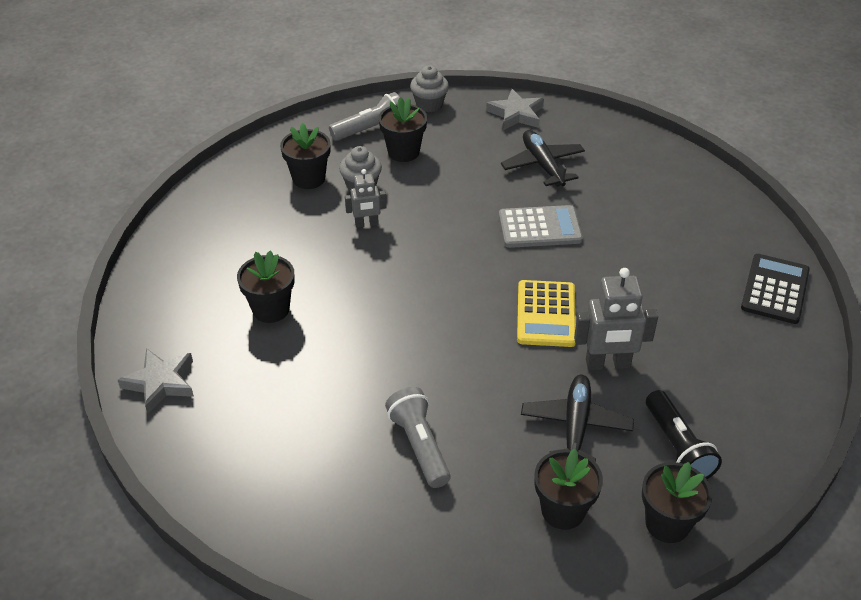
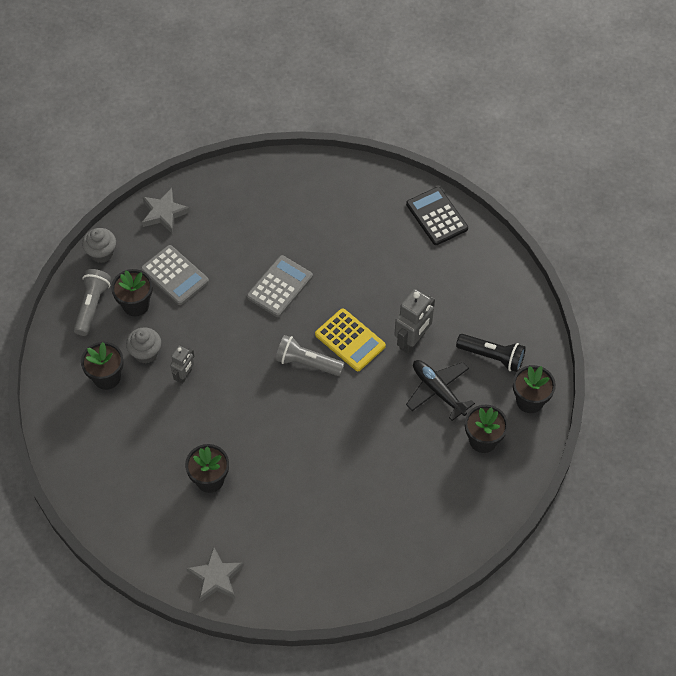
camera: 50 degrees left, 15 degrees up
grey flashlight [385,387,451,488] -> grey flashlight moved to [275,335,345,376]
black plane [501,130,585,187] -> none
none -> grey calculator [141,245,209,305]

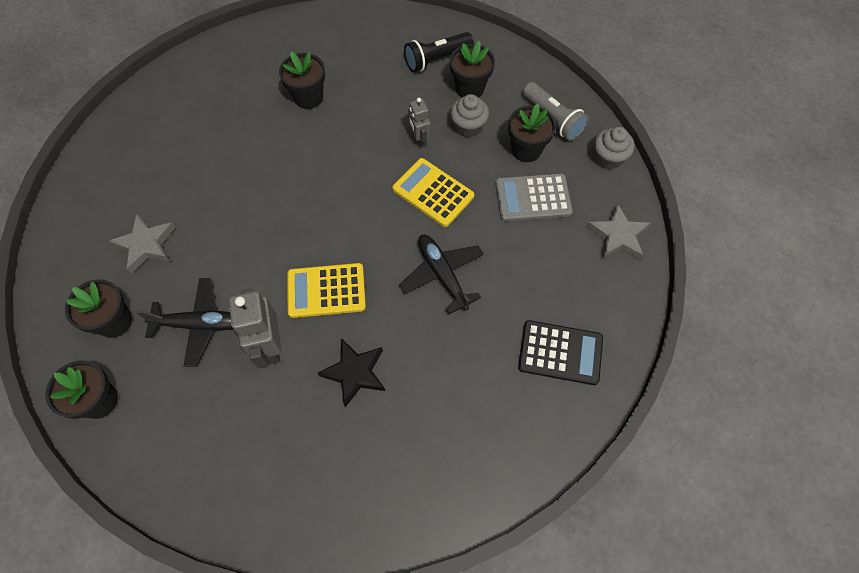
camera: 130 degrees right, 5 degrees up
grey star [186,546,244,602] -> grey star moved to [109,214,175,273]
grey calculator [247,255,313,317] -> black plane [399,235,484,314]
grey flashlight [275,335,345,376] -> none
black calculator [406,187,468,245] -> black calculator moved to [518,320,603,385]
black flashlight [456,334,526,372] -> black flashlight moved to [404,32,474,72]
none -> black star [318,338,385,407]
none -> yellow calculator [392,158,474,227]

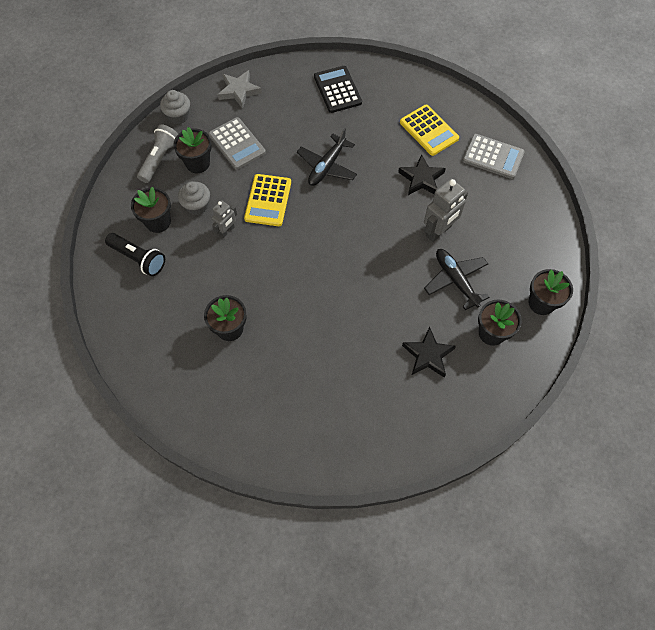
camera: 120 degrees left, 0 degrees up
grey star [109,214,175,273] -> black star [402,327,456,378]
yellow calculator [287,263,366,318] -> yellow calculator moved to [400,104,459,156]
none -> grey calculator [463,134,525,179]

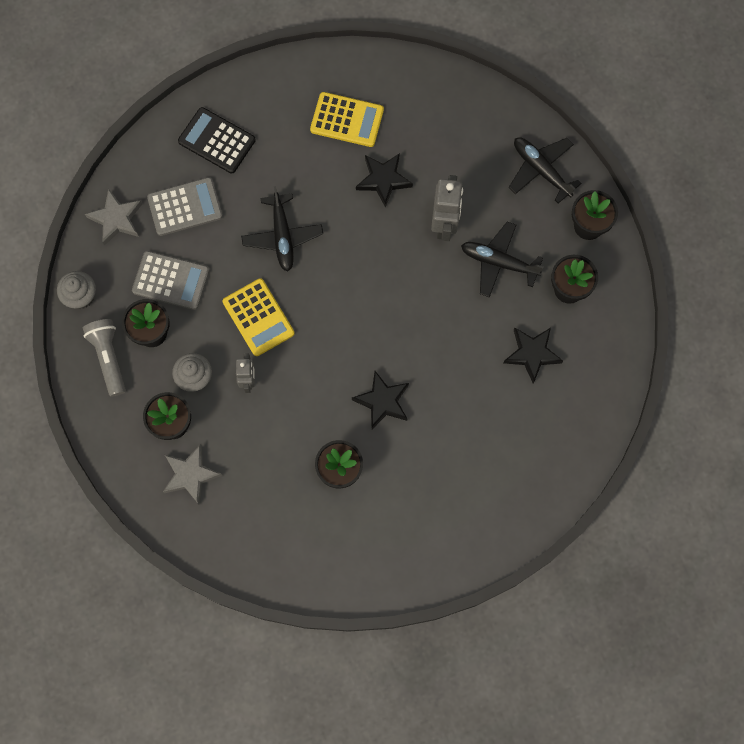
camera: 40 degrees left, 10 degrees up
black flashlight [105,233,165,276] -> grey star [163,444,222,504]
grey calculator [463,134,525,179] -> grey calculator moved to [147,177,223,236]
none -> black star [352,371,409,429]
none -> black plane [509,137,582,204]

